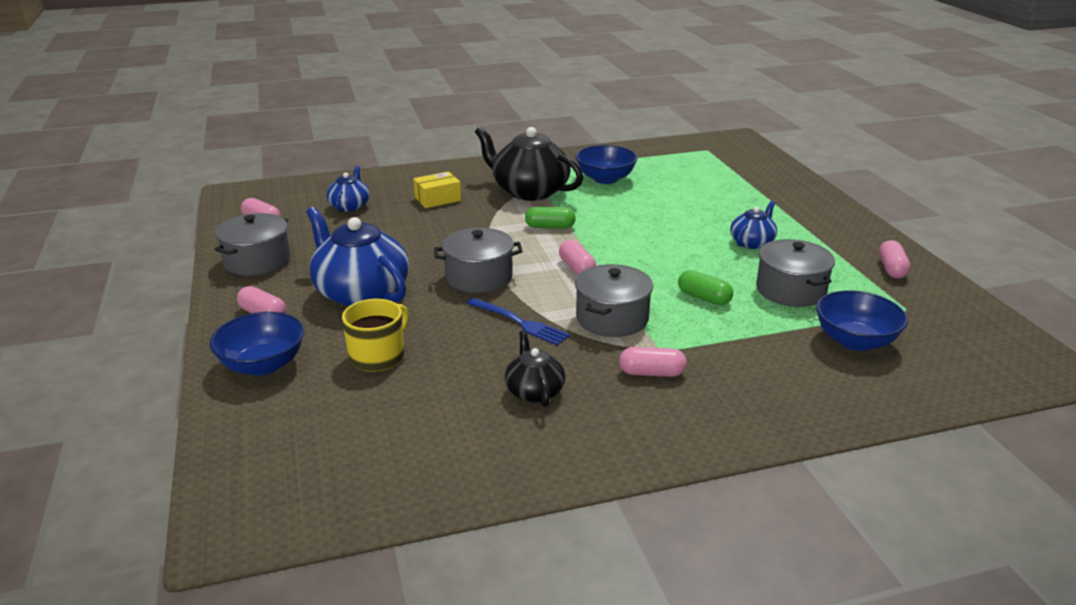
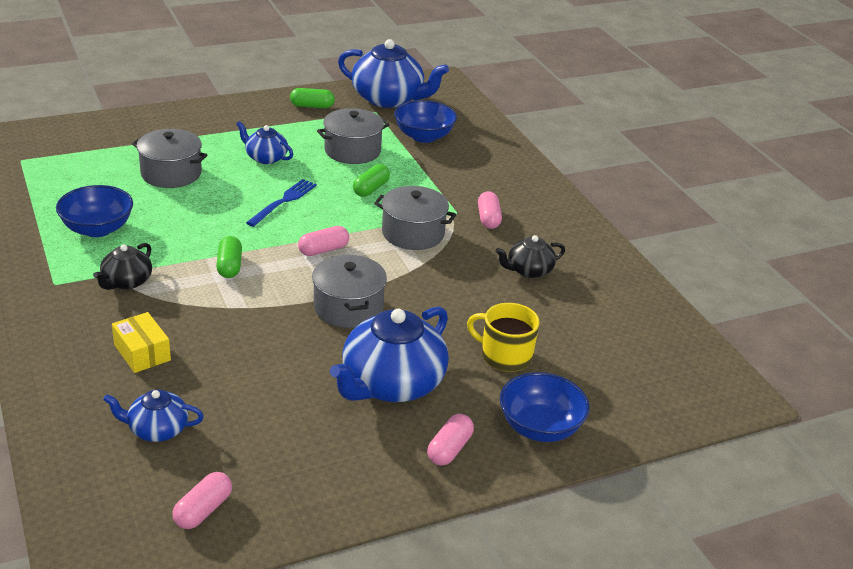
camera: 100 degrees left, 5 degrees up
grey pot [214,213,290,276] -> grey pot moved to [132,129,208,188]
blue fork [467,298,570,345] -> blue fork moved to [246,179,317,227]
black teapot [475,127,583,201] -> black teapot [93,243,152,290], size x0.53
pink capsule [879,240,911,278] -> green capsule [290,88,335,108]
none -> blue teapot [338,39,449,108]

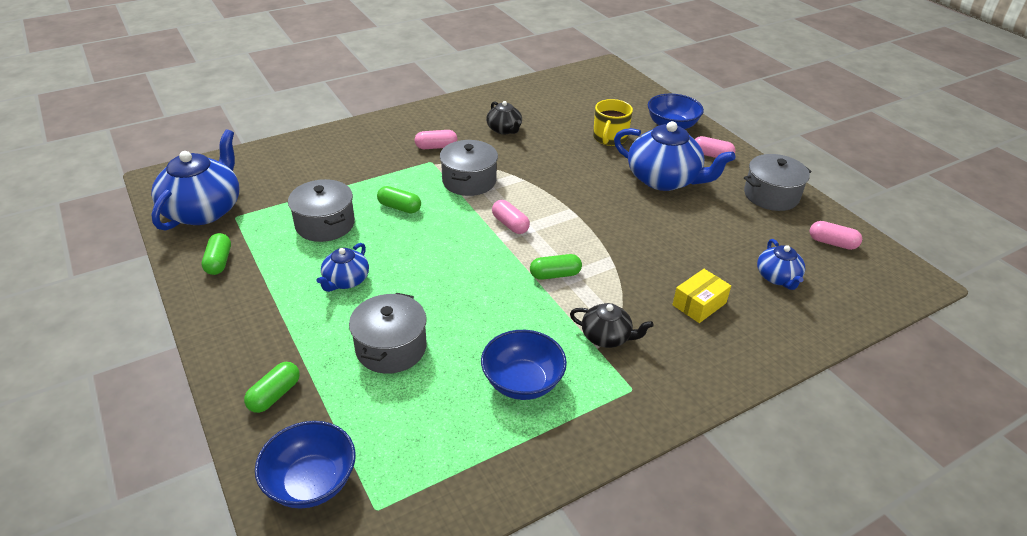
camera: 95 degrees left, 5 degrees up
blue fork [246,179,317,227] -> none
grey pot [312,255,387,328] -> grey pot moved to [744,154,812,211]
blue bowl [394,100,457,143] -> blue bowl moved to [255,421,356,509]
none -> green capsule [244,362,300,413]

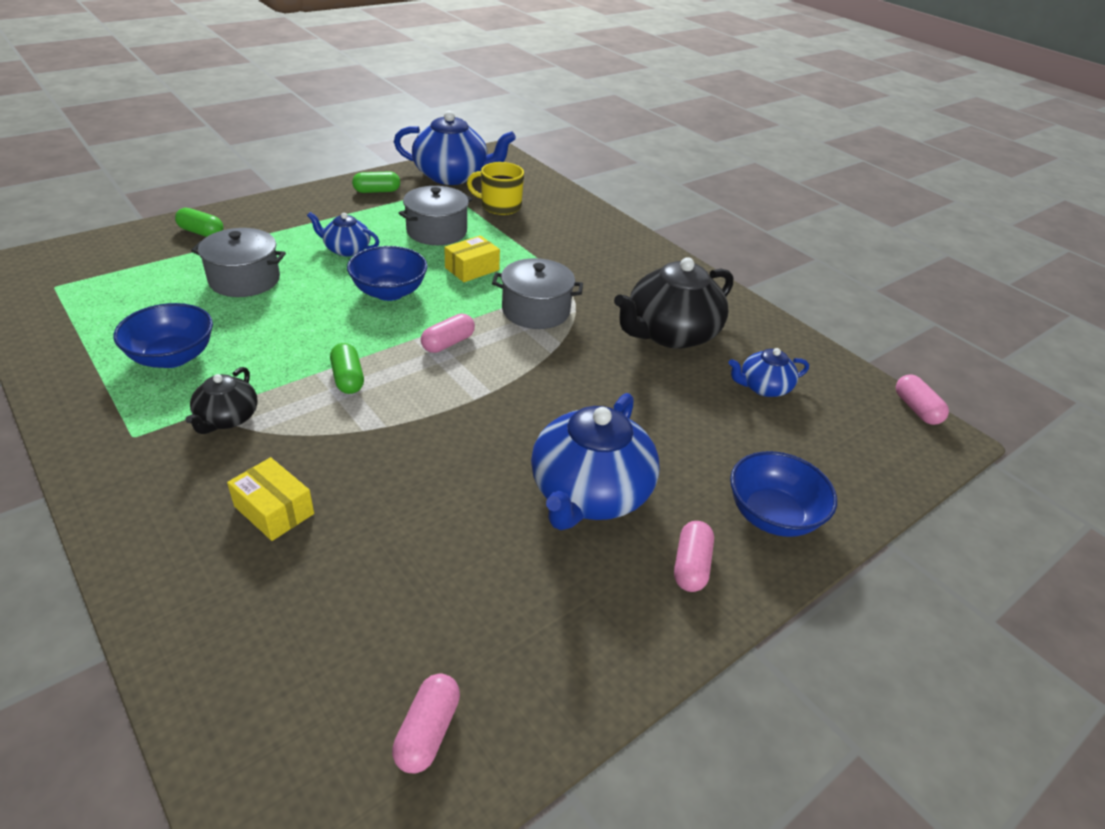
camera: 80 degrees right, 0 degrees up
blue bowl [255,421,356,509] -> blue bowl moved to [347,246,428,301]
green capsule [377,186,421,213] -> yellow box [444,235,500,282]
pink capsule [415,130,457,149] -> pink capsule moved to [896,374,949,425]
black teapot [486,101,522,134] -> black teapot [614,257,733,349], size x1.90
yellow mug [593,99,633,146] -> yellow mug moved to [467,162,524,215]
grey pot [744,154,812,211] -> none
blue teapot [757,239,806,290] -> blue teapot moved to [728,348,809,397]

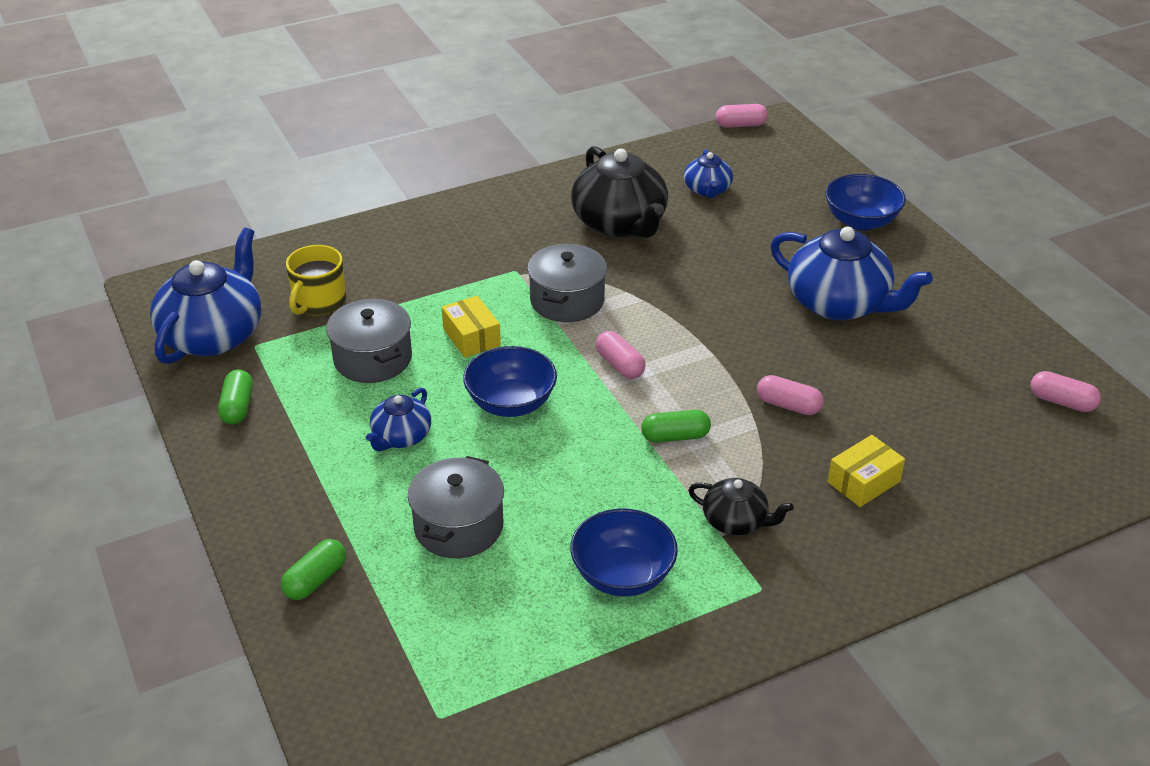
camera: 75 degrees left, 0 degrees up
pink capsule [674,521,714,592] -> pink capsule moved to [757,375,824,415]

